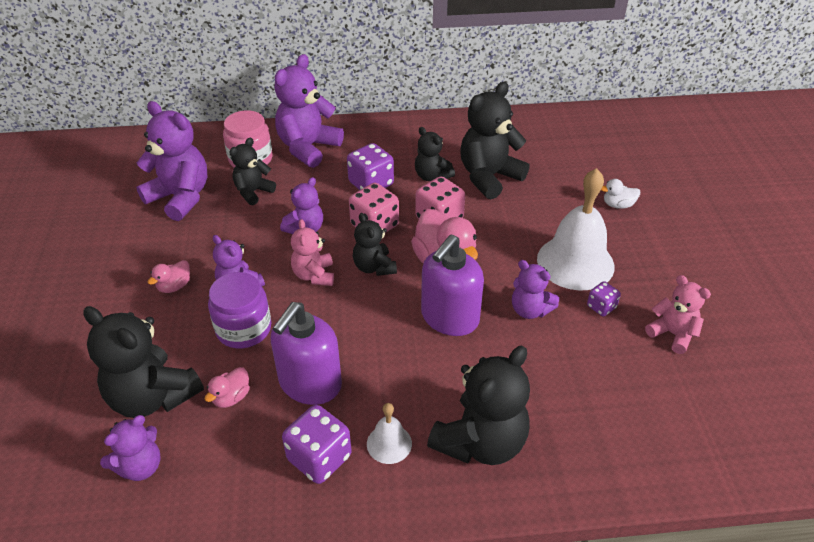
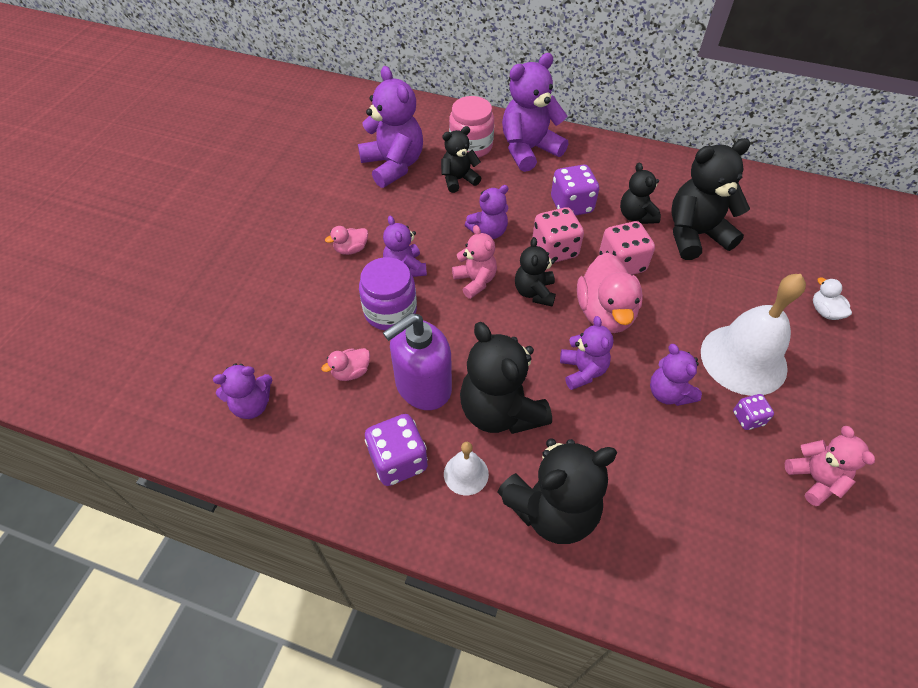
camera: 25 degrees right, 10 degrees up
black teddy bear [83,306,204,418] -> black teddy bear moved to [460,322,552,434]
pink teddy bear [291,219,334,286] -> pink teddy bear turned 135 degrees clockwise [452,225,497,299]
purple soap dispenser [421,234,484,336] -> purple teddy bear [560,316,613,390]
white duck [601,179,640,209] -> white duck turned 45 degrees clockwise [813,277,852,320]

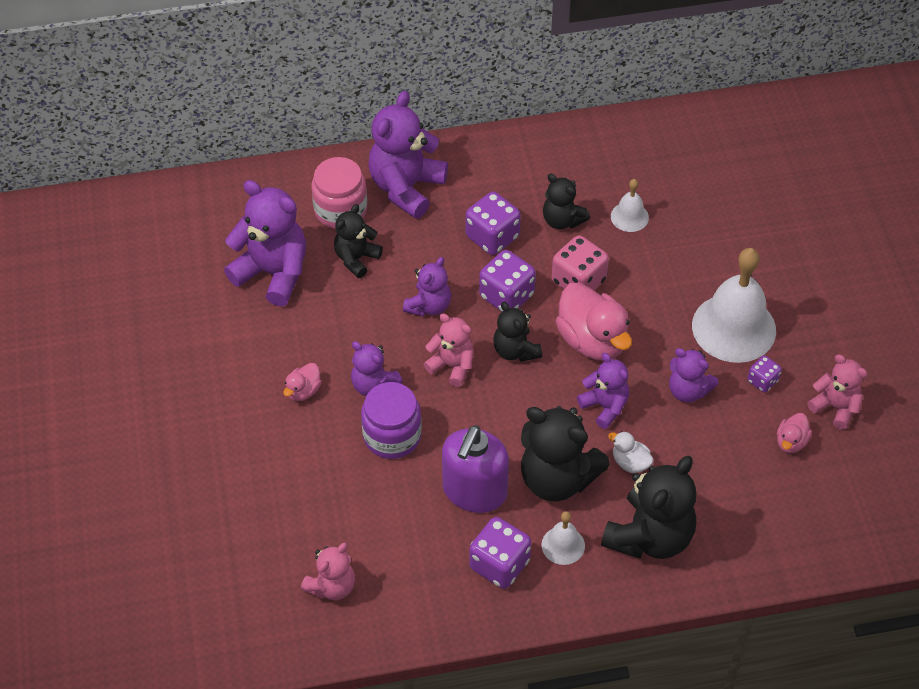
camera: 30 degrees left, 0 degrees up
purple teddy bear [213,363,272,419] -> pink teddy bear [301,543,355,600]
pink duck [321,348,370,381] -> pink duck moved to [777,413,812,453]
pink dice [532,207,584,262] -> purple dice [479,250,536,312]
black teddy bear [671,138,750,260] -> white bell [611,179,649,232]
white duck [813,277,852,320] -> white duck moved to [608,431,654,473]

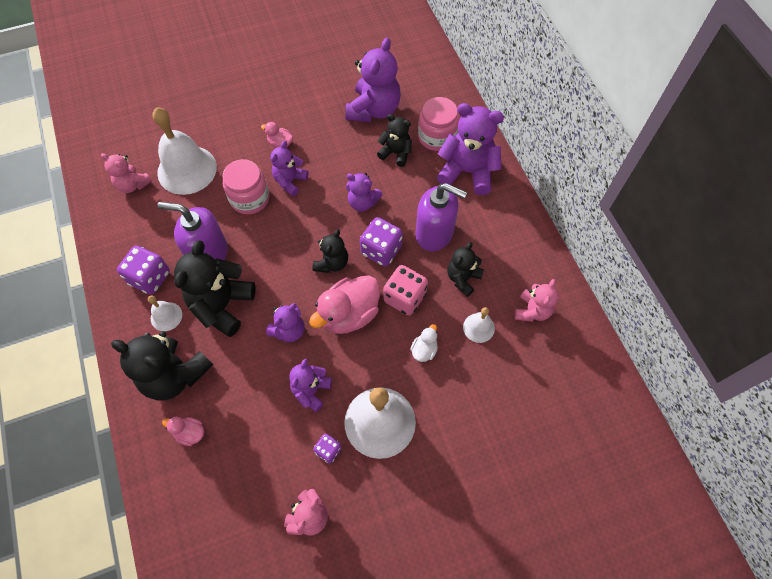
camera: 80 degrees right, 10 degrees up
purple jar [361,382,422,459] -> pink jar [222,159,269,214]
pink teddy bear [423,314,473,387] -> pink teddy bear moved to [515,279,559,322]
purple dice [466,192,521,255] -> purple soap dispenser [415,183,467,251]
black teddy bear [493,301,542,362] -> black teddy bear turned 150 degrees clockwise [312,229,348,273]
white duck [608,431,654,473] -> white duck moved to [410,324,438,362]
pink duck [777,413,812,453] -> pink duck moved to [162,417,204,446]
none -> white bell [152,107,217,195]

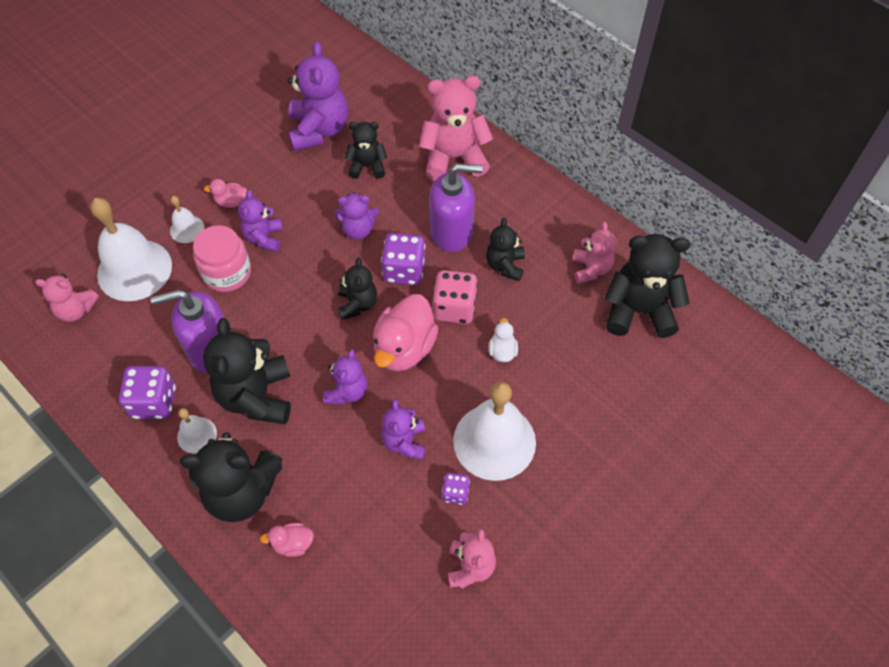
camera: 25 degrees left, 5 degrees down
pink jar [418,97,459,151] -> none
purple teddy bear [437,103,504,195] -> pink teddy bear [419,76,493,181]
white bell [463,307,495,343] -> white bell moved to [170,196,204,243]
none -> black teddy bear [604,234,690,338]

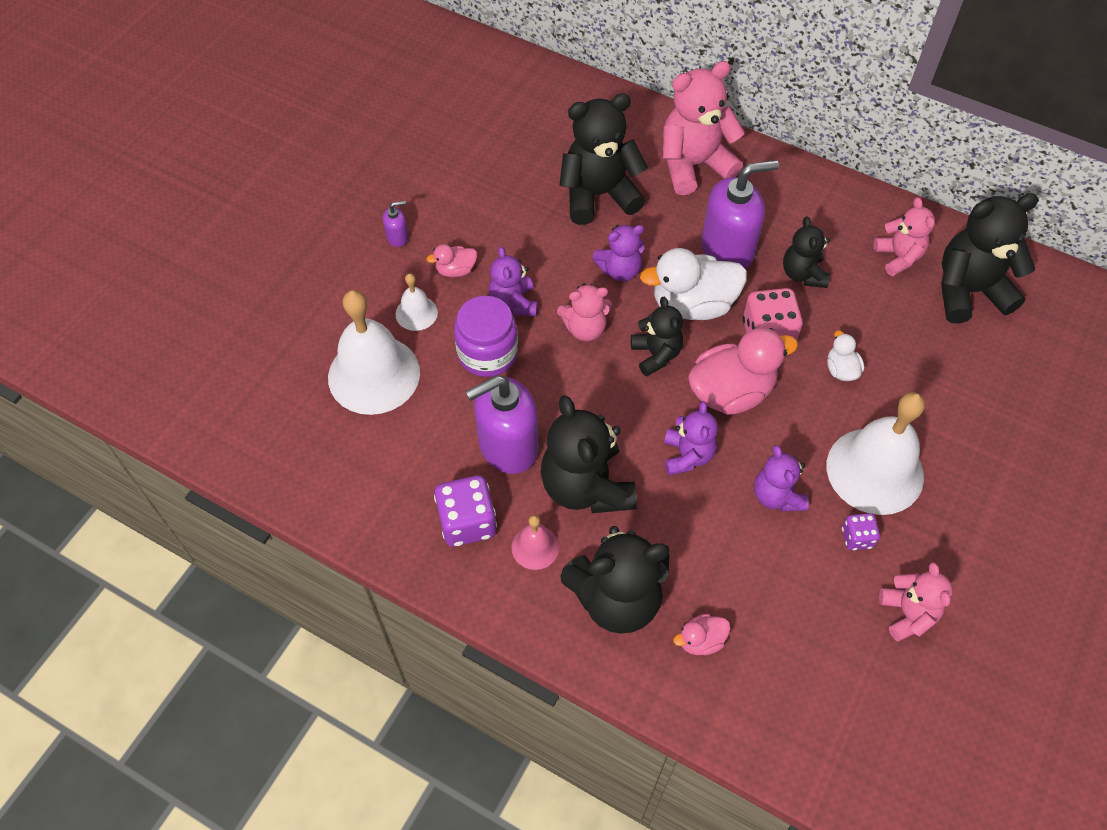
camera: 15 degrees left, 0 degrees up
pink teddy bear [35,274,99,322] -> pink teddy bear moved to [557,283,612,341]
white bell [177,408,217,453] -> pink bell [512,515,559,570]
pink jar [193,225,251,292] -> purple jar [454,296,518,377]
purple teddy bear [287,42,348,151] -> none
black teddy bear [345,122,387,179] -> black teddy bear [559,93,648,225], size x1.73
pink duck [373,294,439,371] -> pink duck turned 120 degrees counterclockwise [688,327,798,415]
purple dice [381,233,425,285] -> white duck [640,248,747,320]
none -> purple soap dispenser [383,201,409,247]

